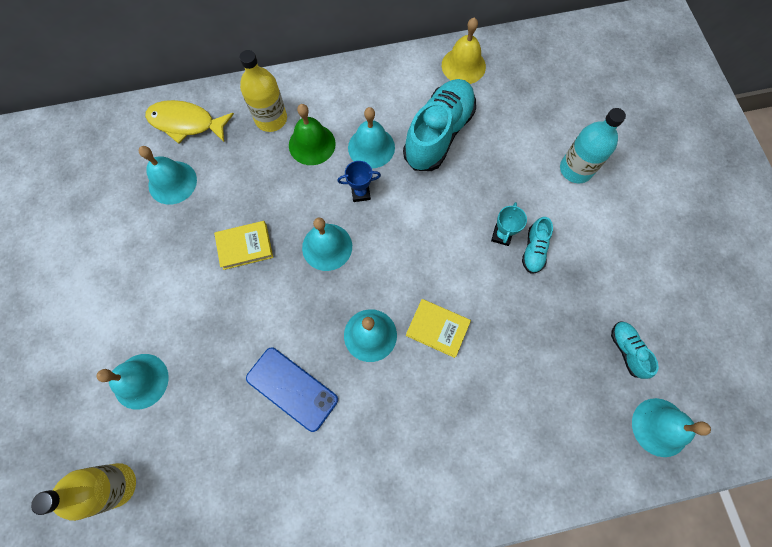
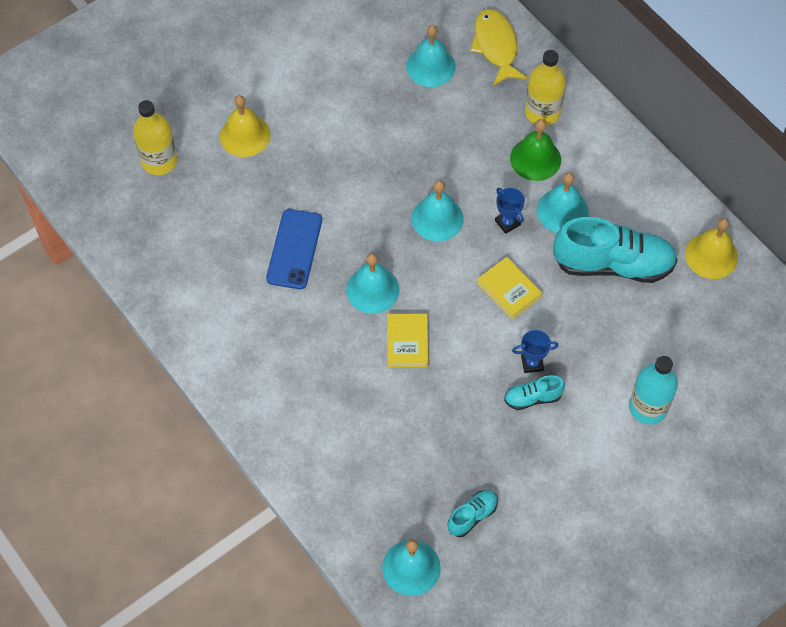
camera: 65 degrees right, 10 degrees down
turquoise bell [97,354,169,410] -> yellow bell [220,95,271,157]
yellow book [214,221,273,270] -> yellow book moved to [477,257,542,320]
turquoise trophy [491,202,527,246] -> blue trophy [512,330,559,373]

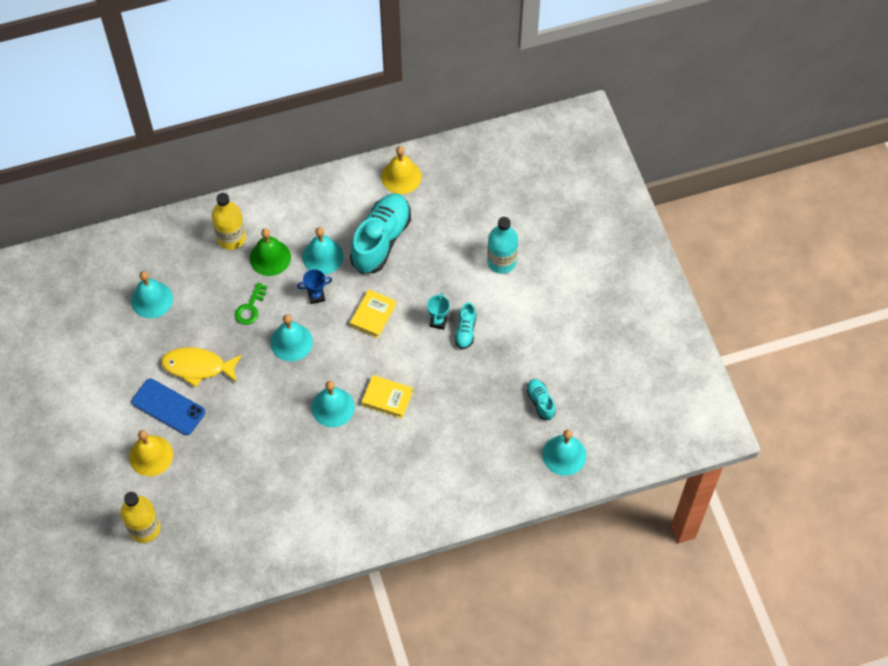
camera: 70 degrees left, 0 degrees up
blue phone [266,209,322,289] -> blue phone moved to [131,378,205,435]
yellow fish [470,9,528,86] -> yellow fish moved to [161,347,242,387]
yellow book [477,257,542,320] -> yellow book turned 45 degrees counterclockwise [350,289,397,338]
blue trophy [512,330,559,373] -> turquoise trophy [427,293,450,330]
none -> green key [235,283,267,325]

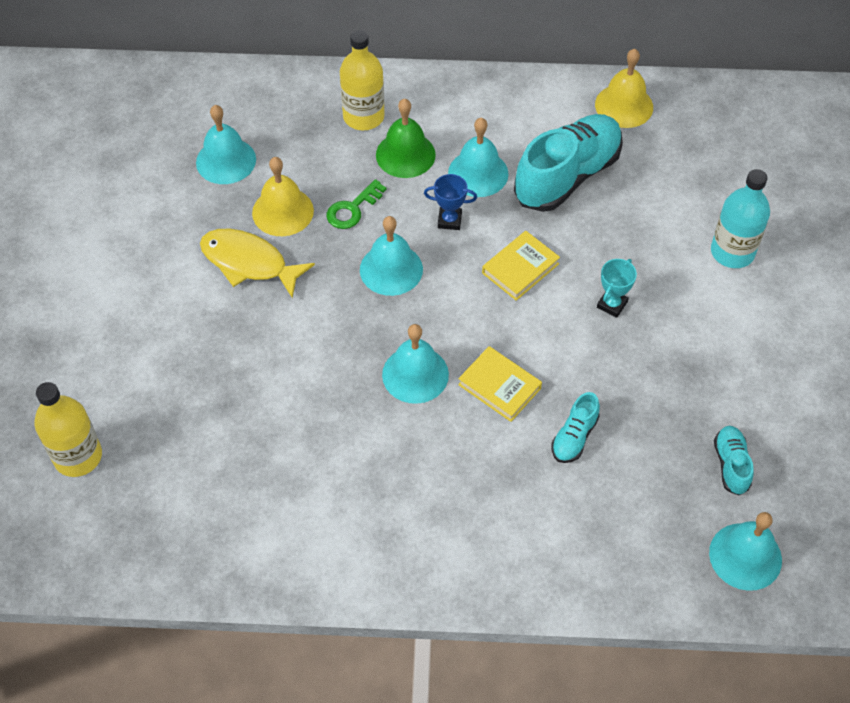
camera: 20 degrees right, 5 degrees down
yellow bell [129,430,173,476] -> yellow bell moved to [252,157,314,236]
blue phone [131,378,205,435] -> none
turquoise shoe [454,302,476,349] -> turquoise shoe moved to [551,392,600,463]

